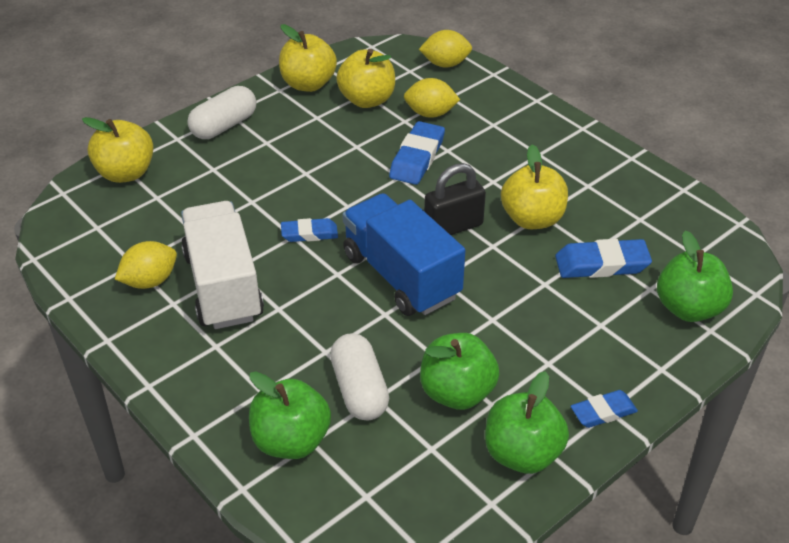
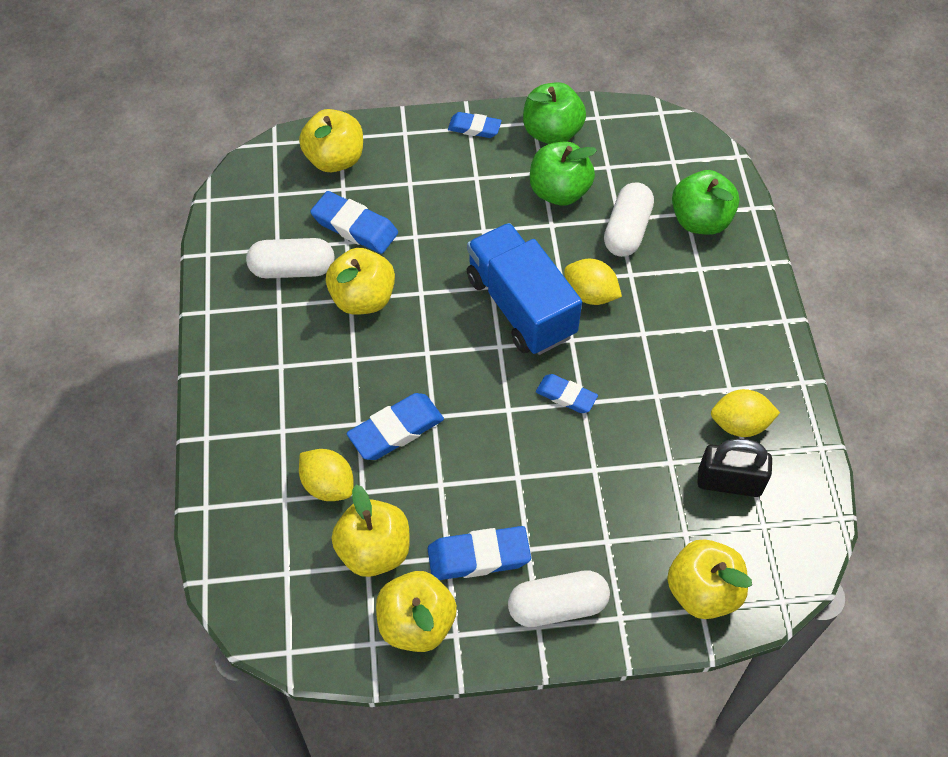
camera: 145 degrees left, 15 degrees up
white truck [181,201,264,329] -> none
blue truck [342,193,466,316] -> blue truck turned 150 degrees clockwise [467,223,582,355]
yellow lemon [419,30,472,68] -> yellow lemon moved to [564,259,622,305]
black padlock [424,163,486,235] -> black padlock moved to [697,439,772,497]
green apple [657,230,733,322] -> yellow apple [299,109,363,172]
none -> white capsule [246,238,335,278]
none -> blue eraser [428,526,531,580]

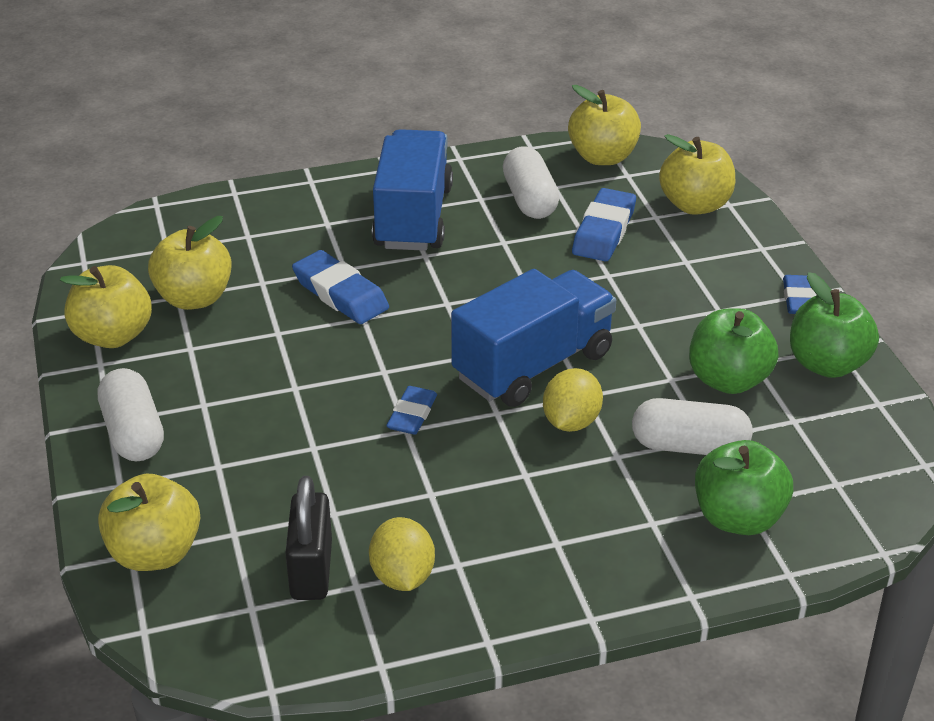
camera: 80 degrees right, 20 degrees down
yellow lemon [299,449,354,501] -> none
yellow apple [326,248,395,315] -> yellow apple moved to [568,85,641,165]
blue eraser [428,526,531,580] -> none
none -> blue truck [372,129,453,251]

